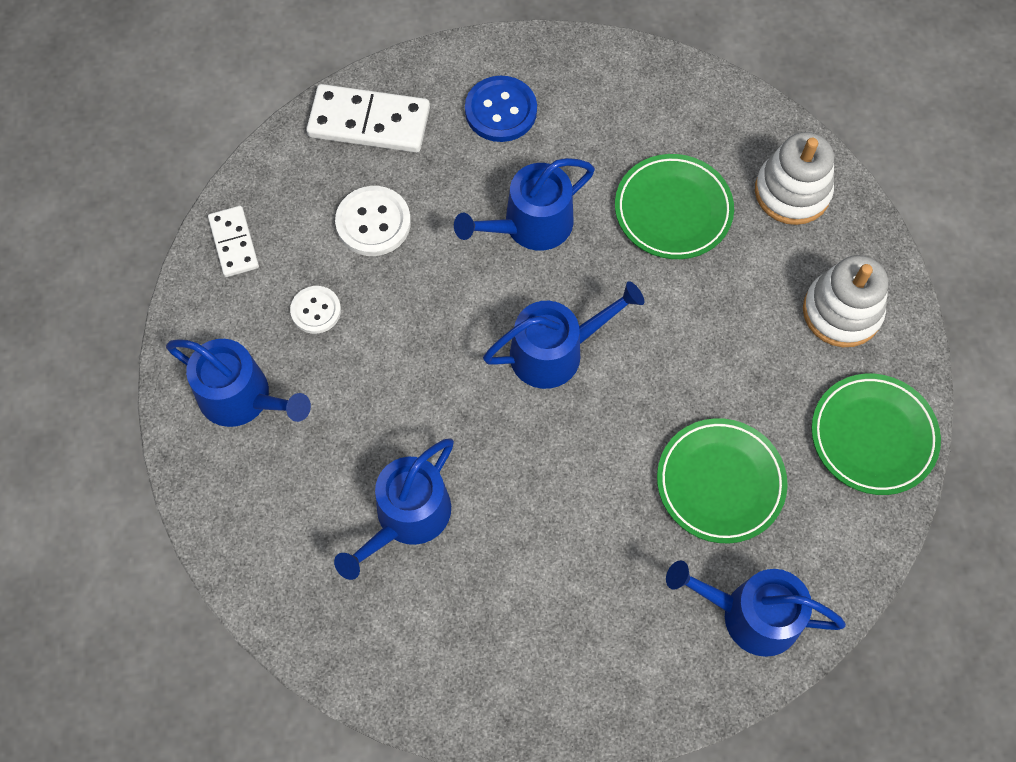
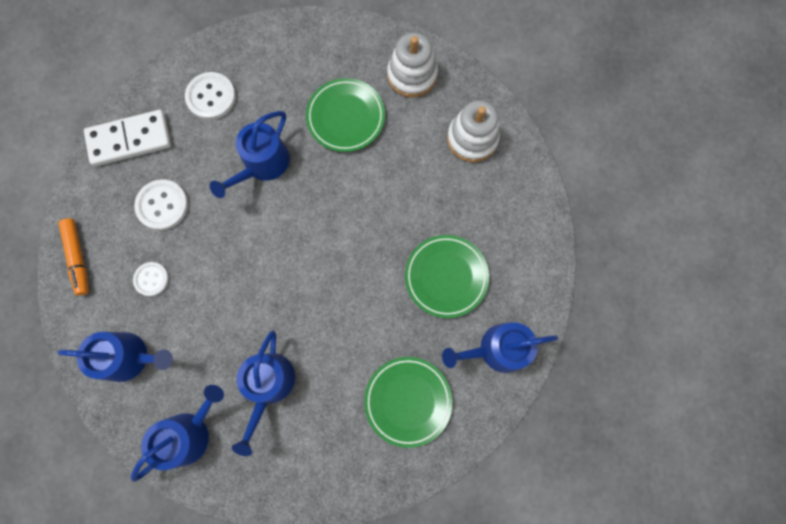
camera: 25 degrees left, 10 degrees up
white domino [208,206,259,277] -> orange marker [59,218,89,296]
blue button [465,76,537,142] -> white button [185,72,236,120]
blue watering can [483,281,644,389] -> blue watering can moved to [131,385,224,482]
green plate [811,374,941,495] -> green plate moved to [364,357,452,448]

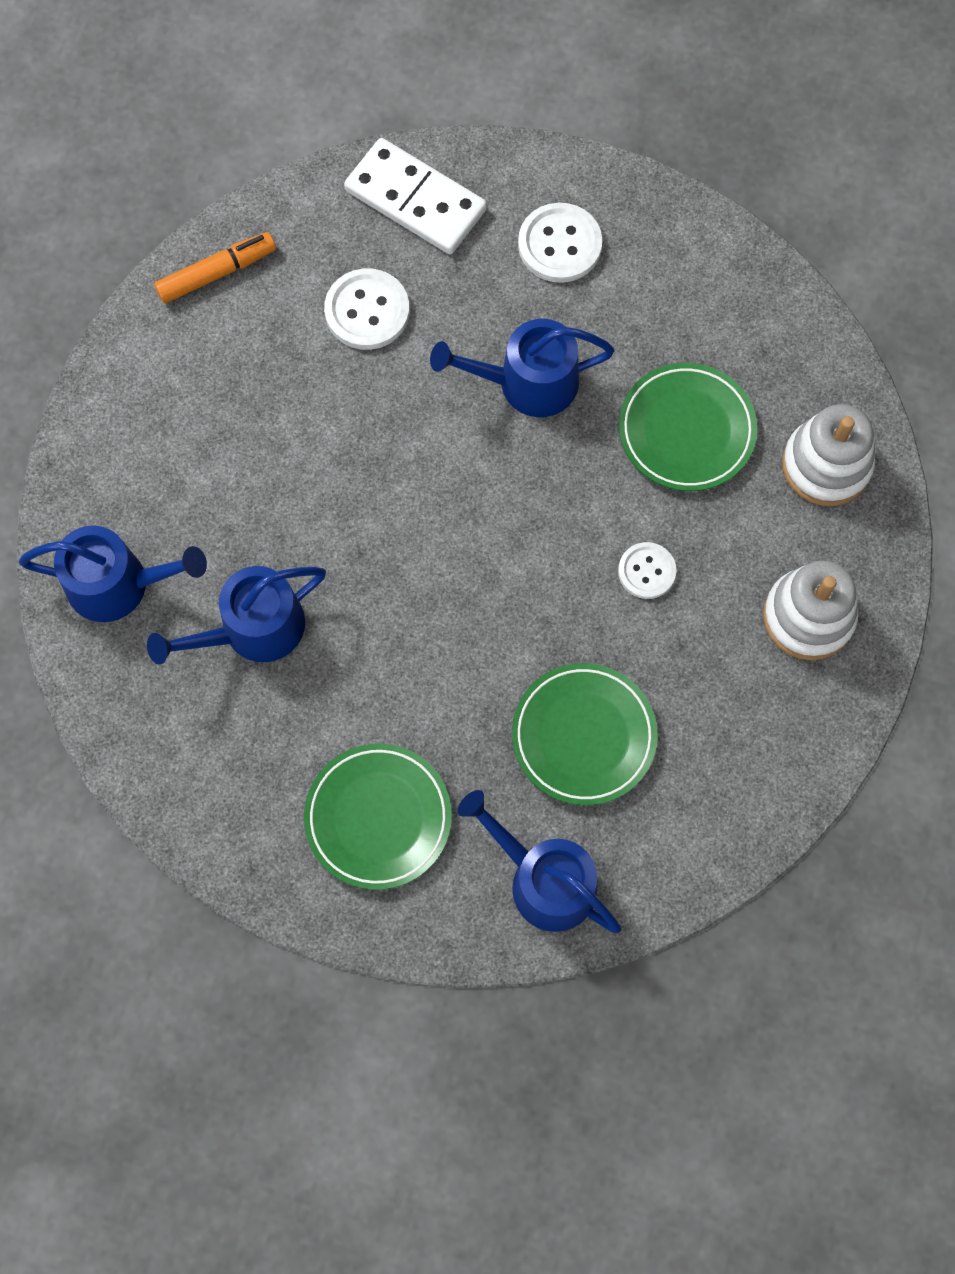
camera: 50 degrees right, 5 degrees down
blue watering can [57,332,173,382] -> none
orange marker [59,218,89,296] -> orange marker turned 150 degrees counterclockwise [154,232,276,303]
white button [133,262,169,296] -> white button moved to [618,542,677,599]

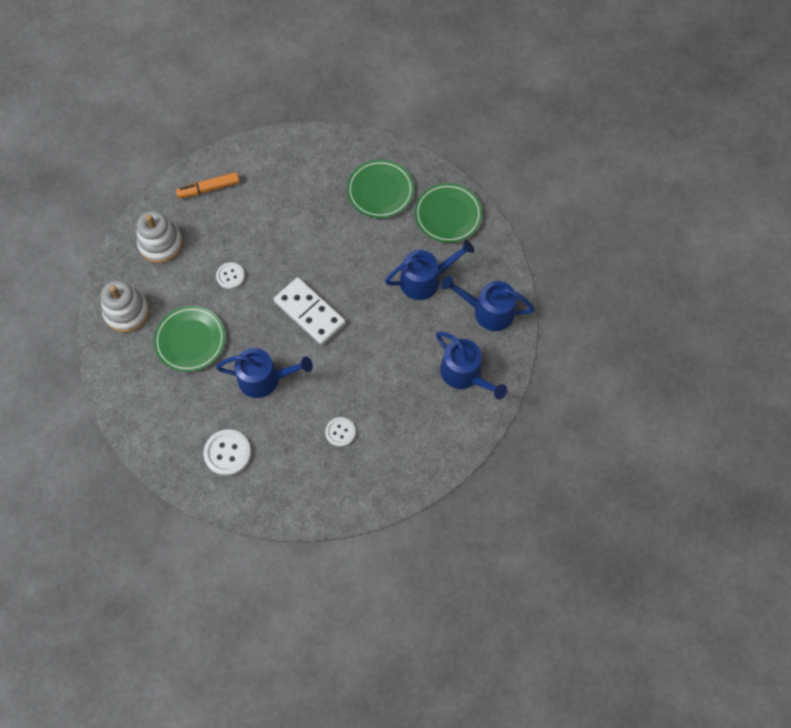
camera: 170 degrees left, 5 degrees down
orange marker [154,232,276,303] -> orange marker moved to [176,172,240,198]
white button [324,268,409,350] -> white button [325,417,356,447], size x0.65
white domino [344,138,487,254] -> white domino moved to [274,277,346,345]
blue watering can [458,790,622,933] -> blue watering can moved to [436,331,507,400]
green plate [512,663,658,805] -> green plate moved to [415,183,482,243]

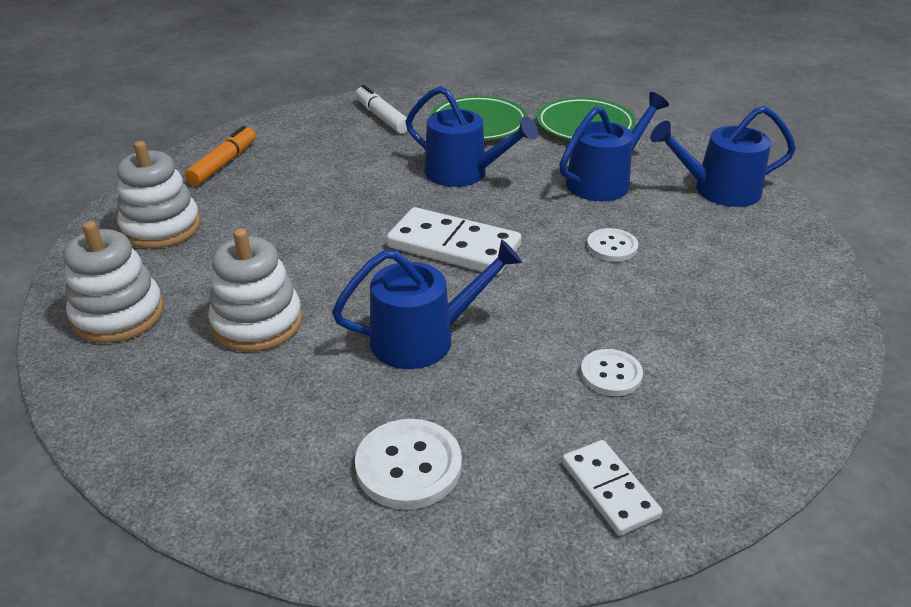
camera: 20 degrees left, 30 degrees down
green plate [154,306,225,372] -> white stacking toy [208,228,303,352]
orange marker [176,172,240,198] -> orange marker turned 150 degrees clockwise [185,126,256,186]
white button [216,262,245,289] -> white button moved to [587,228,638,262]
blue watering can [436,331,507,400] -> blue watering can moved to [405,86,538,187]
none -> white marker [355,85,407,134]
none -> white domino [562,440,662,536]

